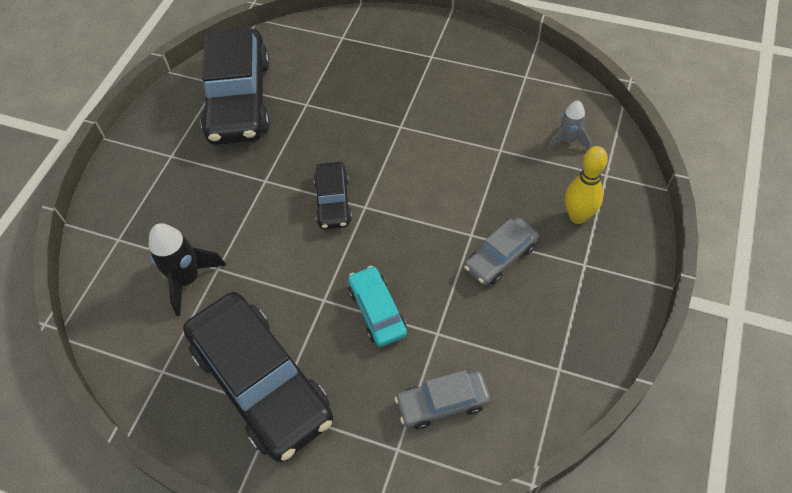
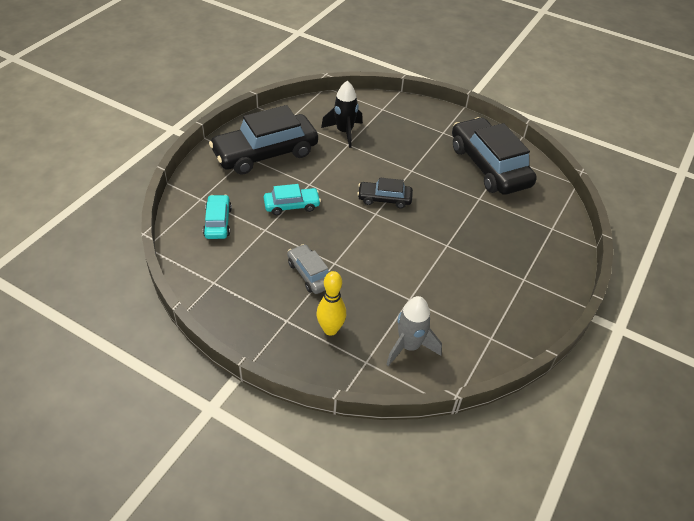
camera: 95 degrees right, 10 degrees down
black car [201,28,270,145] -> black car turned 60 degrees clockwise [452,117,537,195]
grey car [395,370,490,429] -> turquoise car [203,195,232,239]
grey rocket [548,100,591,150] -> grey rocket [386,296,442,366], size x1.55

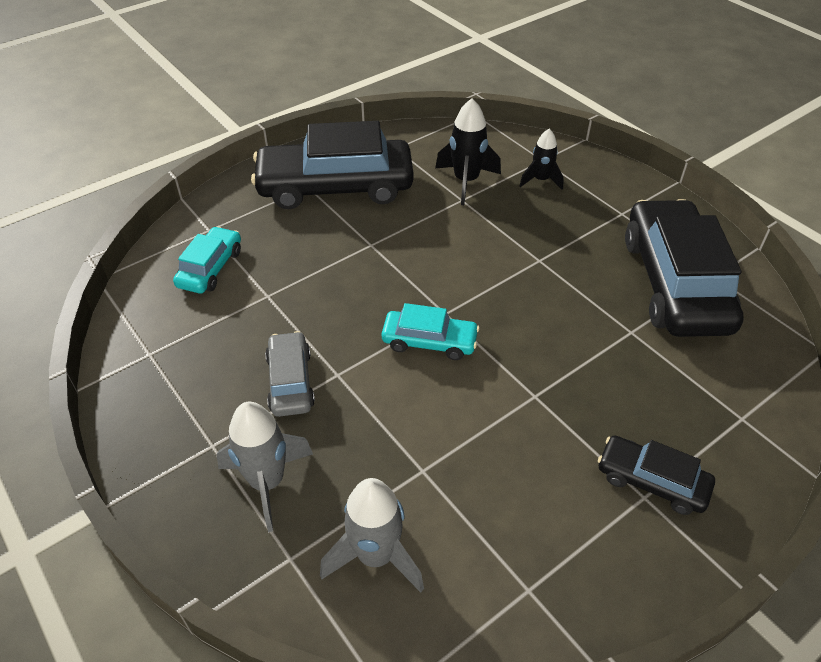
camera: 25 degrees right, 0 degrees up
turquoise car [264,184,321,215] -> turquoise car moved to [382,303,480,360]
yellow bowling pin [316,271,346,336] -> grey rocket [216,402,313,532]
black car [357,177,413,208] -> black car moved to [598,435,715,515]
none -> black rocket [519,129,564,190]

